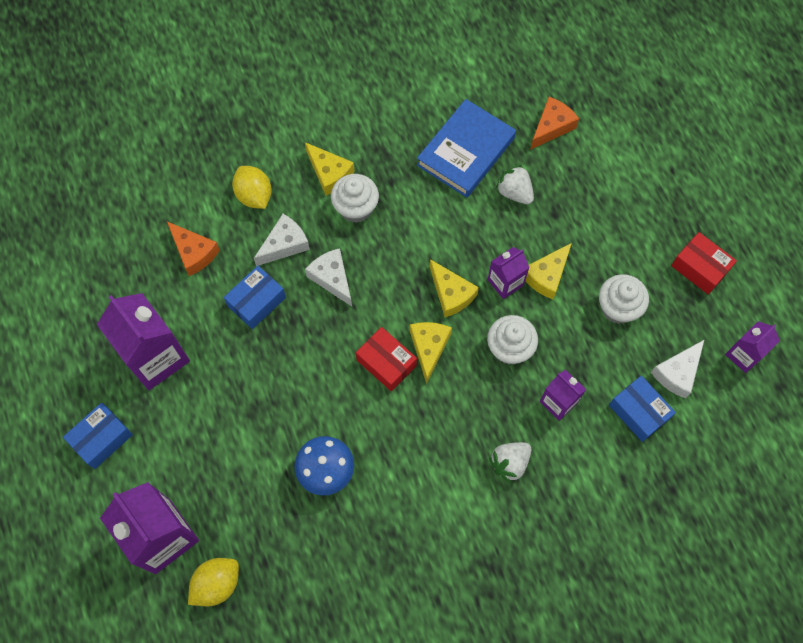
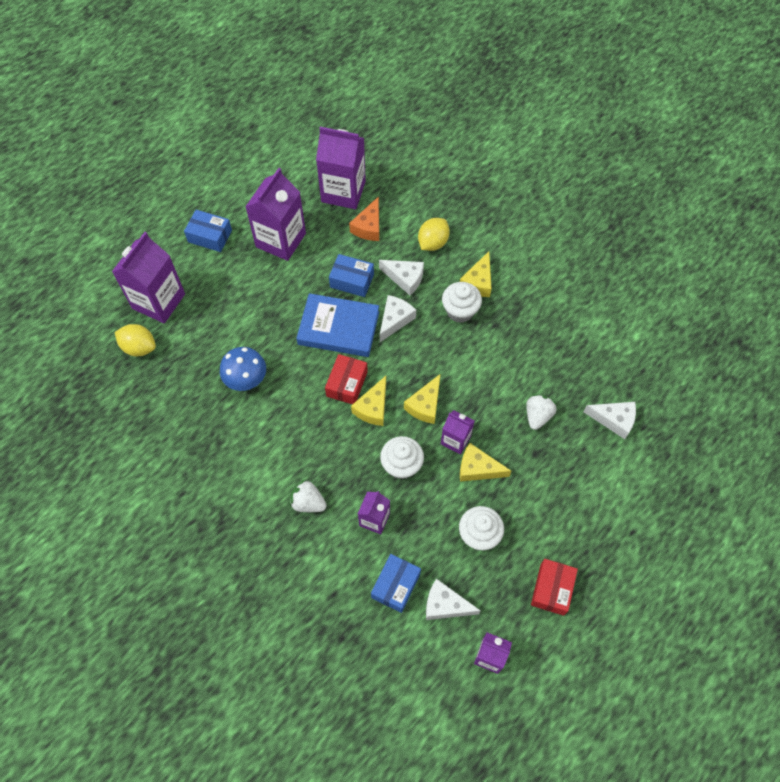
camera: 65 degrees right, 5 degrees down
yellow cheese [410,322,452,384] -> yellow cheese turned 135 degrees clockwise [351,376,386,426]
blue book [417,99,516,198] -> blue book moved to [296,293,379,357]
orange cheese [530,97,579,150] -> white cheese [584,402,636,439]
none -> purple carton [316,127,366,209]

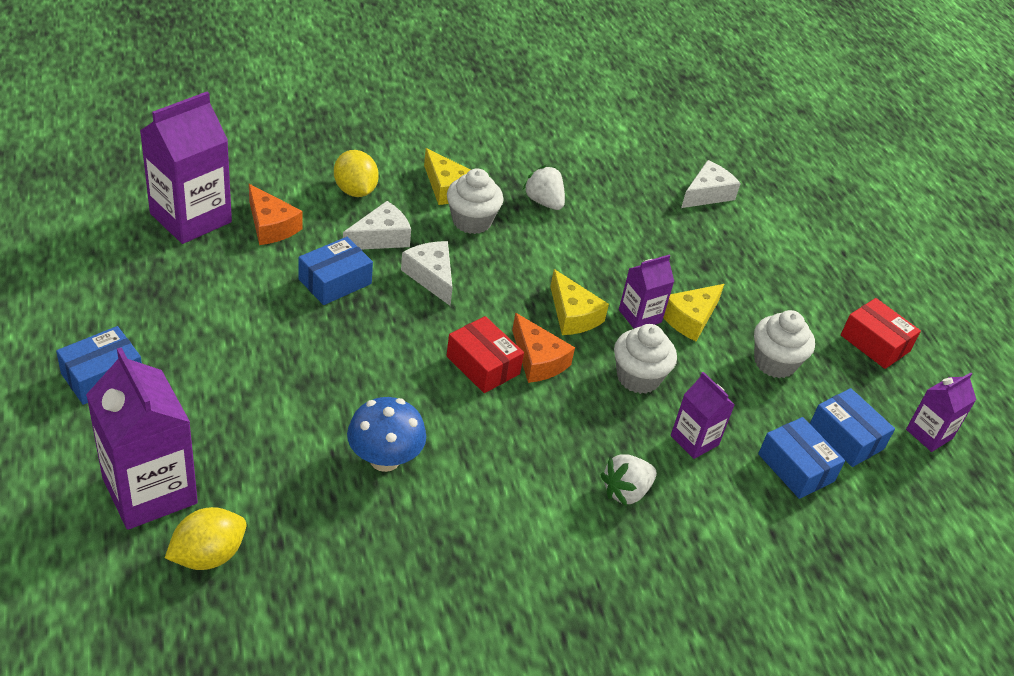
camera: 65 degrees left, 20 degrees down
purple carton [245,168,306,261] -> none
blue book [296,293,379,357] -> none
yellow cheese [351,376,386,426] -> orange cheese [512,313,575,383]
white cheese [426,579,481,620] -> blue box [810,388,895,467]
white strawberry [526,394,557,430] -> white strawberry moved to [523,165,565,210]

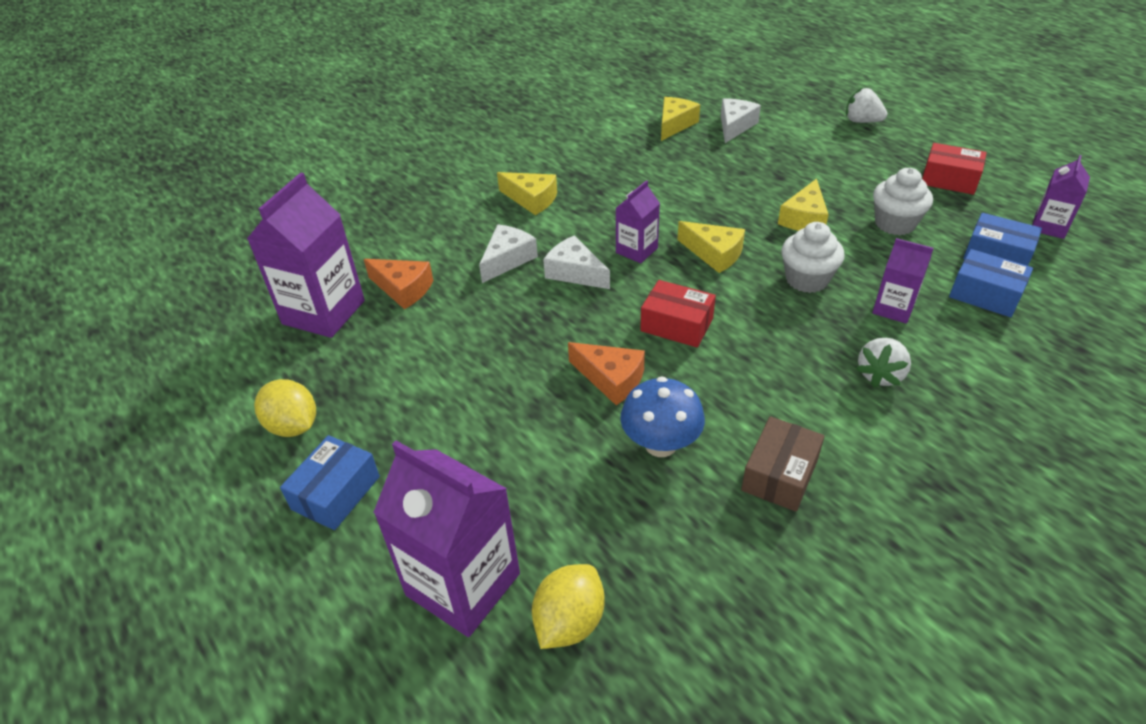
camera: 15 degrees left, 0 degrees up
blue box [298,237,373,305] -> none
yellow lemon [334,150,379,197] -> yellow lemon moved to [254,379,316,437]
white cupcake [447,168,503,234] -> none
orange cheese [512,313,575,383] -> orange cheese moved to [568,342,645,405]
white strawberry [523,165,565,210] -> white strawberry moved to [846,87,887,123]
purple carton [619,255,674,329] -> purple carton moved to [616,180,660,263]
none -> yellow cheese [661,97,700,141]
none -> brown box [741,416,825,512]

